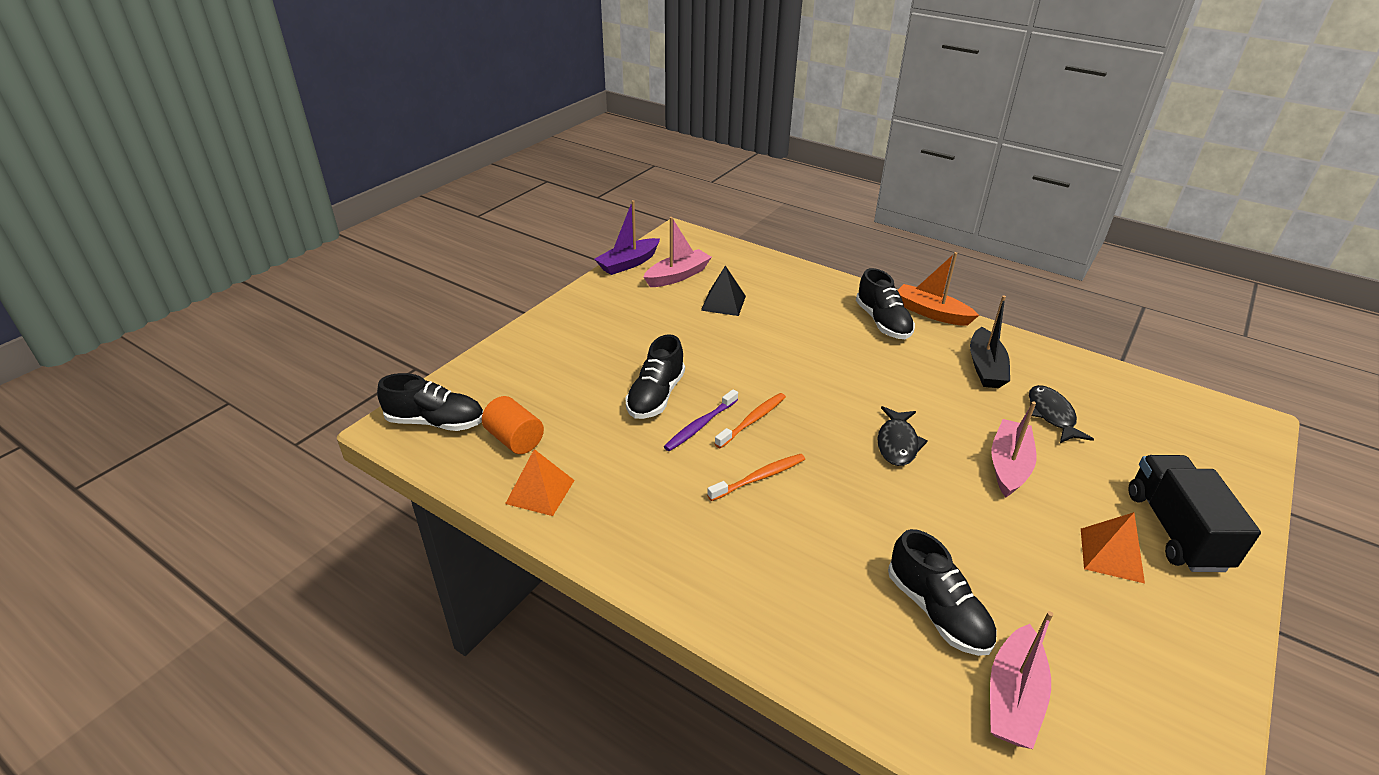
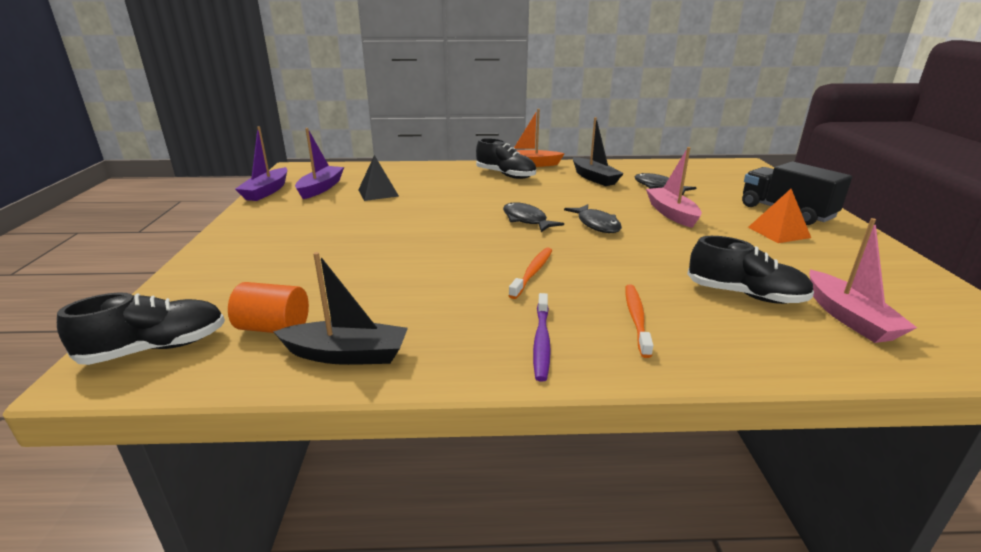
camera: 35 degrees left, 10 degrees down
orange pyramid [505,449,575,516] -> black boat [273,252,408,365]
black shoe [625,334,685,419] -> none
pink boat [643,217,712,287] -> purple boat [295,128,344,199]
purple toothbrush [664,390,738,451] -> purple toothbrush moved to [533,293,551,382]
orange toothbrush [715,393,786,448] -> orange toothbrush moved to [625,284,653,358]
none -> black fish [503,202,564,232]

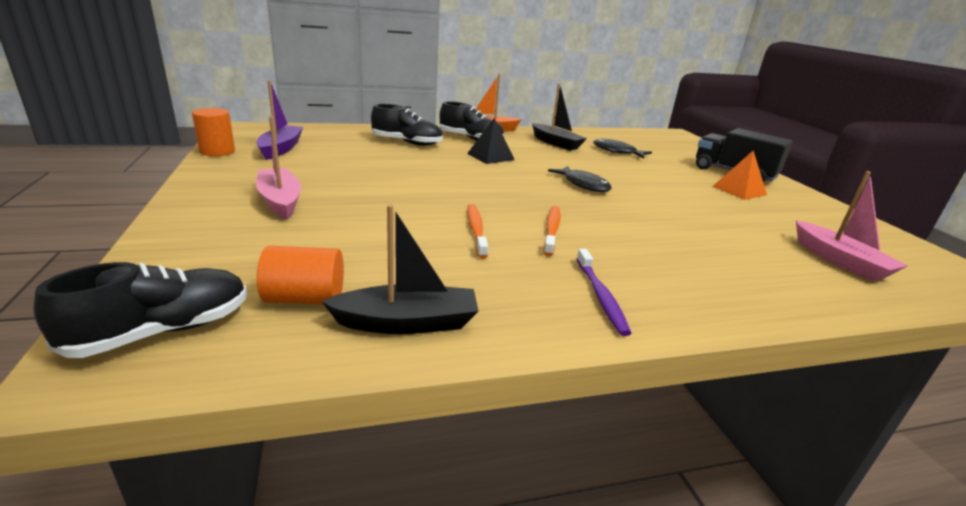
camera: 15 degrees left, 0 degrees up
purple boat [235,126,288,201] -> orange cylinder [192,108,235,156]
black pyramid [358,155,399,201] -> black pyramid moved to [467,118,515,164]
black fish [503,202,564,232] -> none
orange toothbrush [625,284,653,358] -> orange toothbrush moved to [467,204,488,258]
pink boat [646,147,702,228] -> pink boat moved to [256,117,301,220]
black shoe [687,236,814,304] -> black shoe moved to [371,104,443,146]

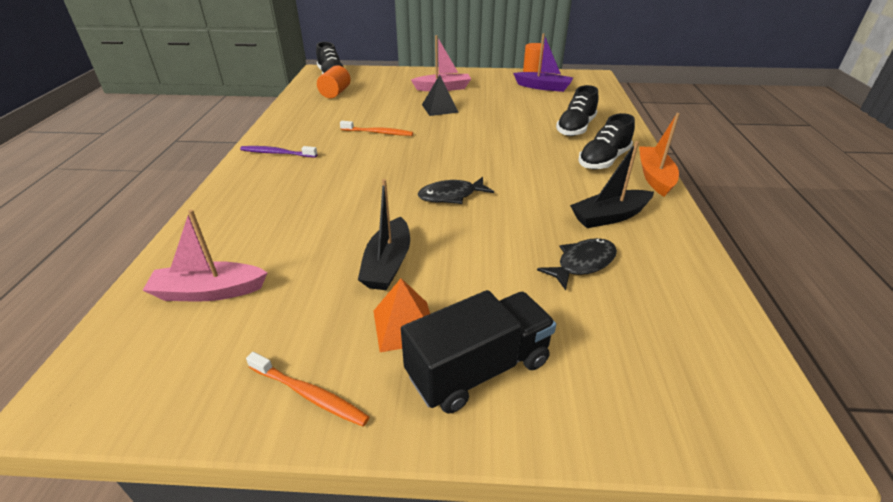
camera: 110 degrees right, 10 degrees up
black boat [321,205,479,334] -> black boat moved to [358,179,410,290]
black pyramid [467,118,515,164] -> black pyramid moved to [422,75,459,116]
orange toothbrush [543,206,560,256] -> orange toothbrush moved to [246,352,369,427]

